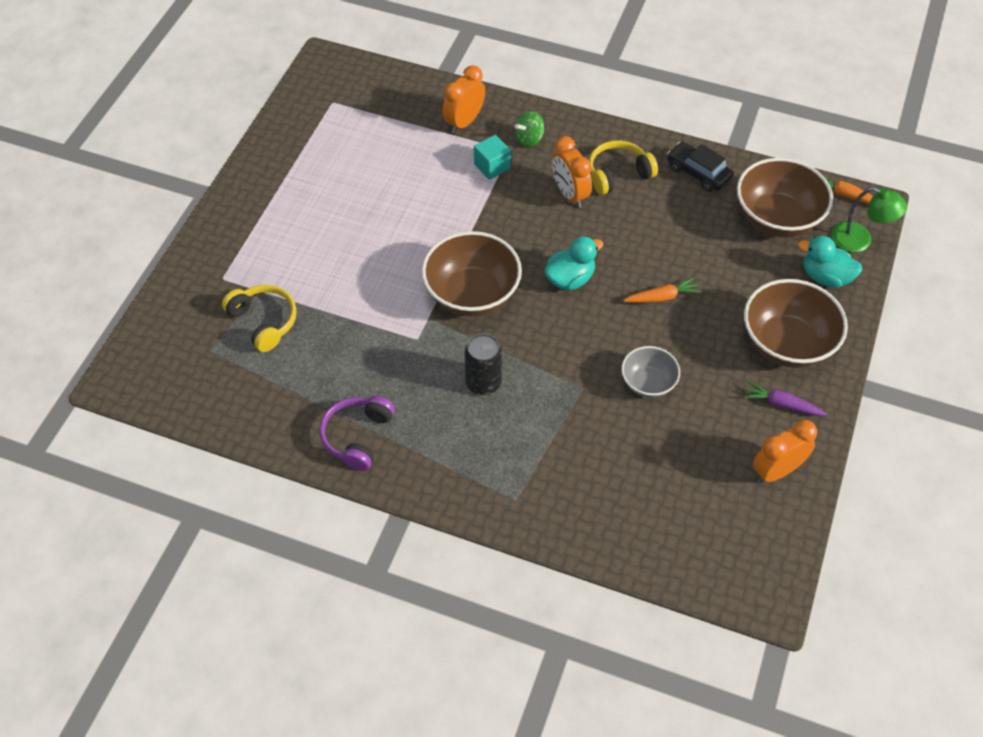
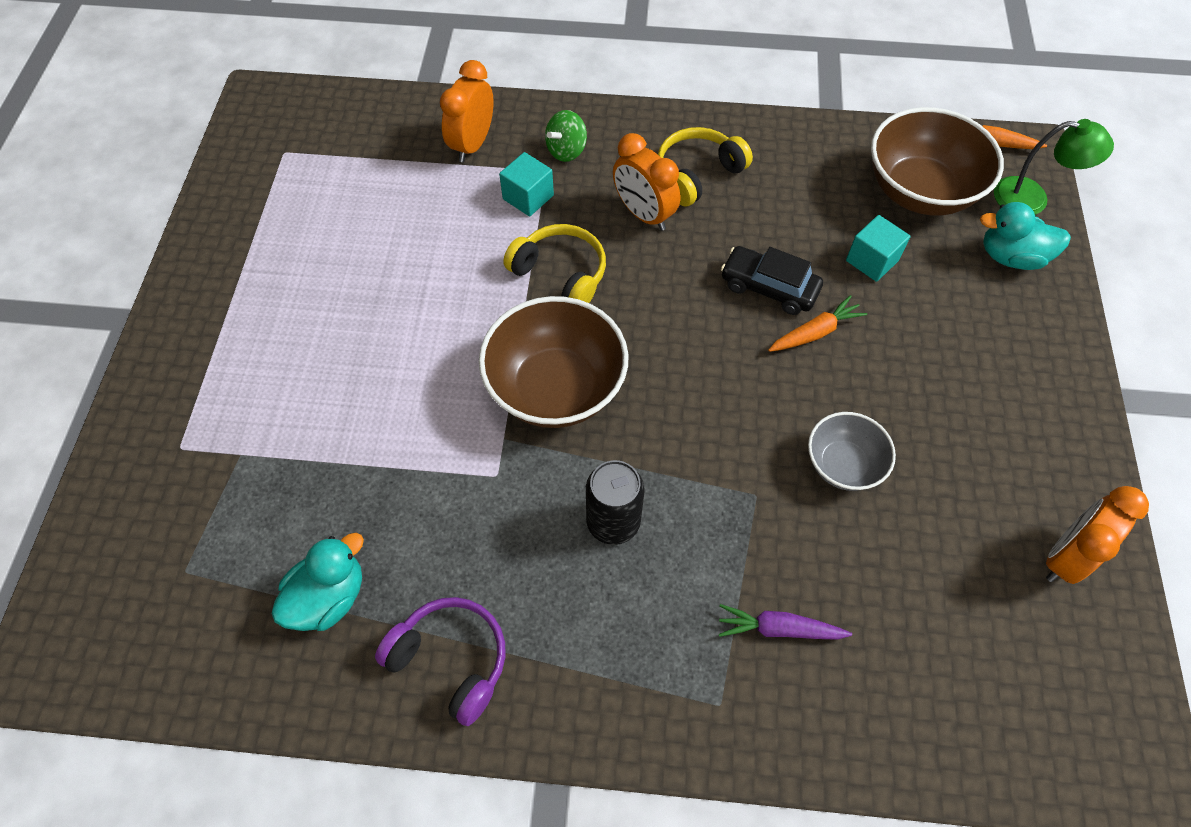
camera: 15 degrees left, 5 degrees up
yellow headphones [222,285,297,352] -> yellow headphones moved to [503,224,606,303]
purple headphones [320,396,395,471] -> purple headphones turned 120 degrees clockwise [375,597,506,726]
turquoise duck [544,236,603,290] -> turquoise duck moved to [272,533,364,631]
black car [667,142,733,192] -> black car moved to [721,246,823,315]
purple carrot [743,381,827,416] -> purple carrot moved to [719,604,852,640]
brown bowl [744,279,848,368] -> none
none -> turquoise cube [846,215,911,282]

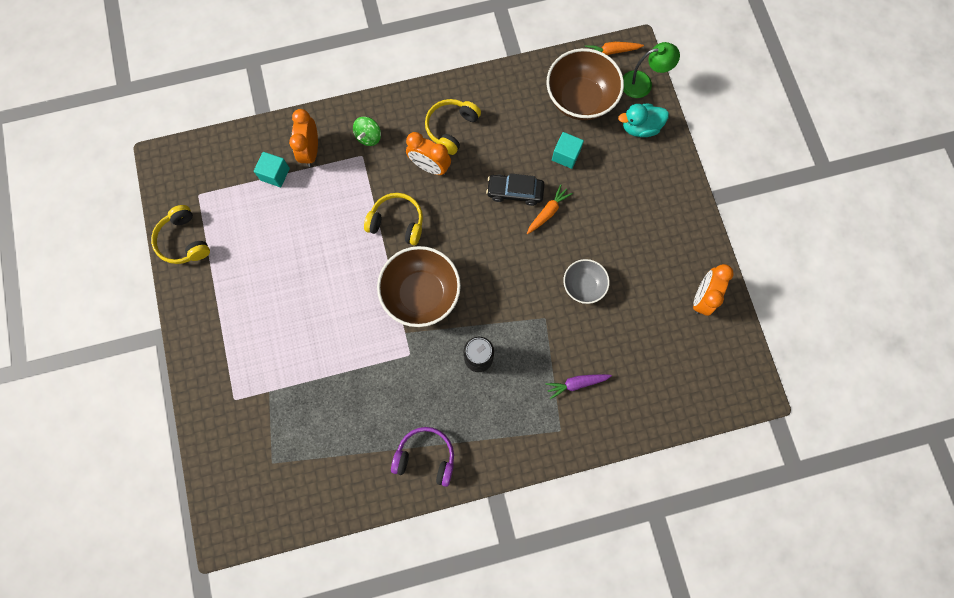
camera: 20 degrees left, 15 degrees up
turquoise duck [272,533,364,631] -> none
turquoise cube [499,152,554,217] -> turquoise cube moved to [254,152,290,187]
none -> yellow headphones [151,205,210,264]

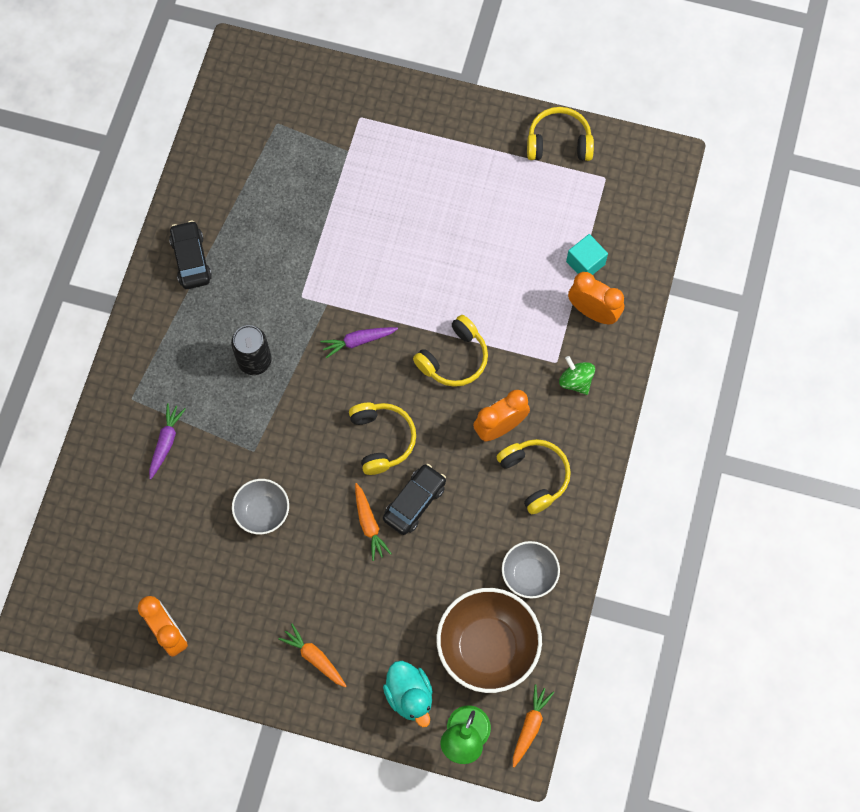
camera: 120 degrees right, 5 degrees down
brown bowl [377,246,461,327] -> purple carrot [320,327,398,358]
purple headphones [391,427,454,487] -> black car [169,220,212,289]
turquoise cube [552,132,584,169] -> none
turquoise duck [618,104,669,137] -> turquoise duck turned 135 degrees clockwise [383,661,433,727]
none -> orange carrot [278,623,346,687]
none -> yellow headphones [349,403,416,475]
none -> grey bowl [502,541,560,599]

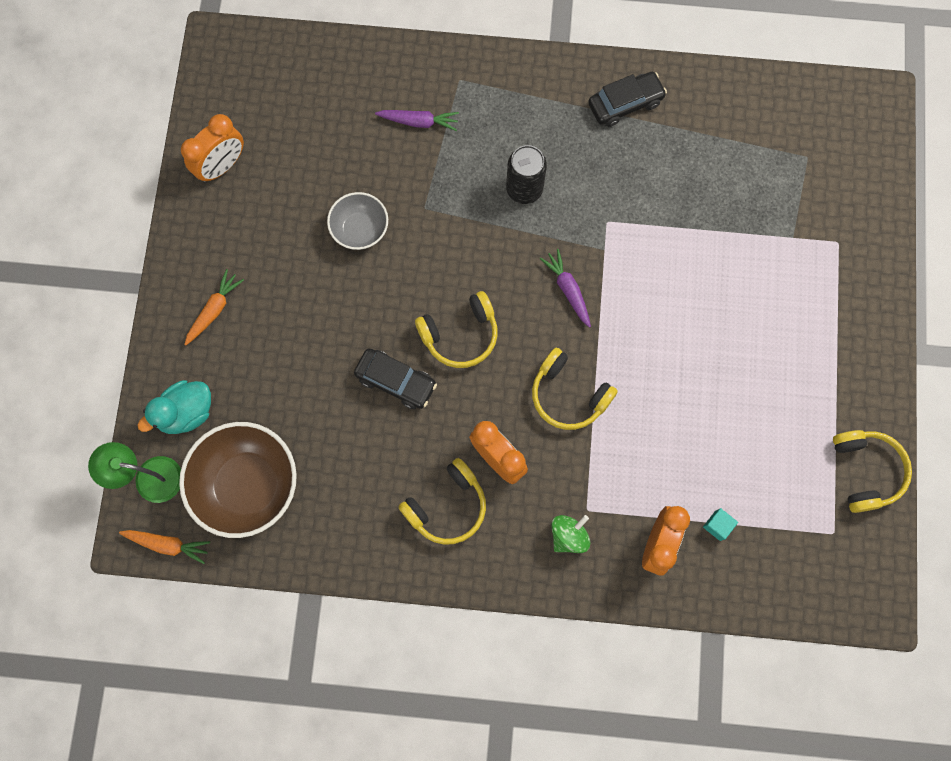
camera: 80 degrees right, 5 degrees up
orange carrot [355,483,392,561] -> none
grey bowl [502,541,560,599] -> none
turquoise cube [566,234,608,275] -> turquoise cube [703,508,738,541], size x0.66

